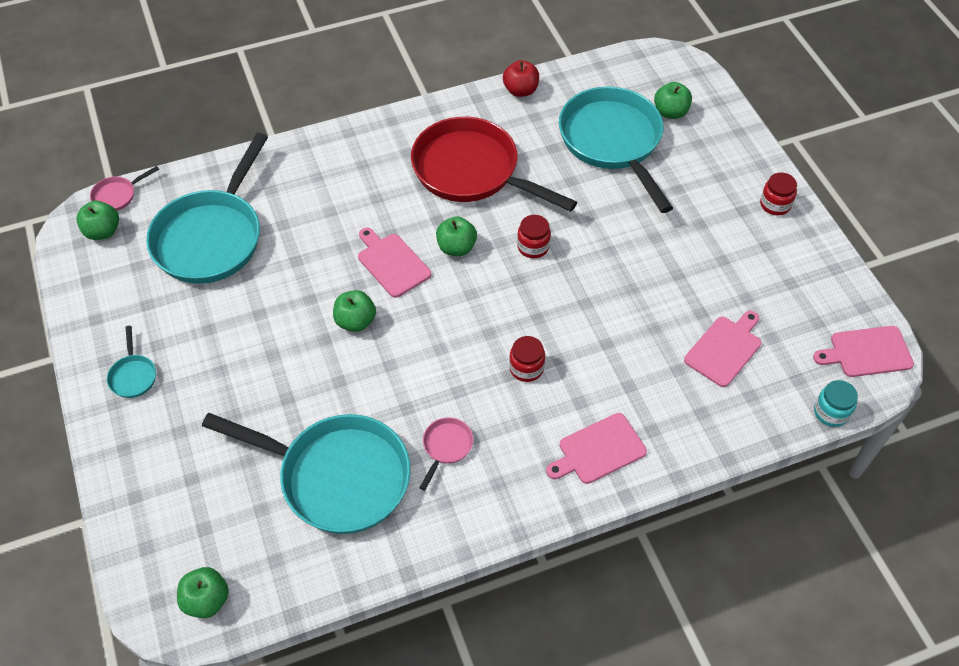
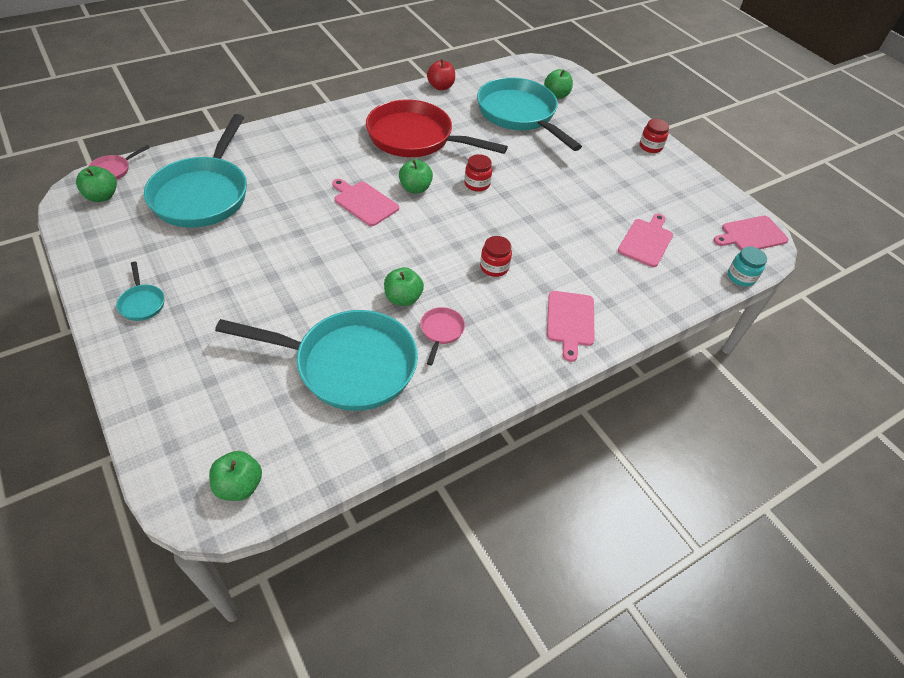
camera: 15 degrees left, 5 degrees down
green apple [333,290,376,332] -> green apple moved to [384,267,424,306]
pink cutting board [546,413,647,484] -> pink cutting board turned 45 degrees counterclockwise [547,291,595,362]

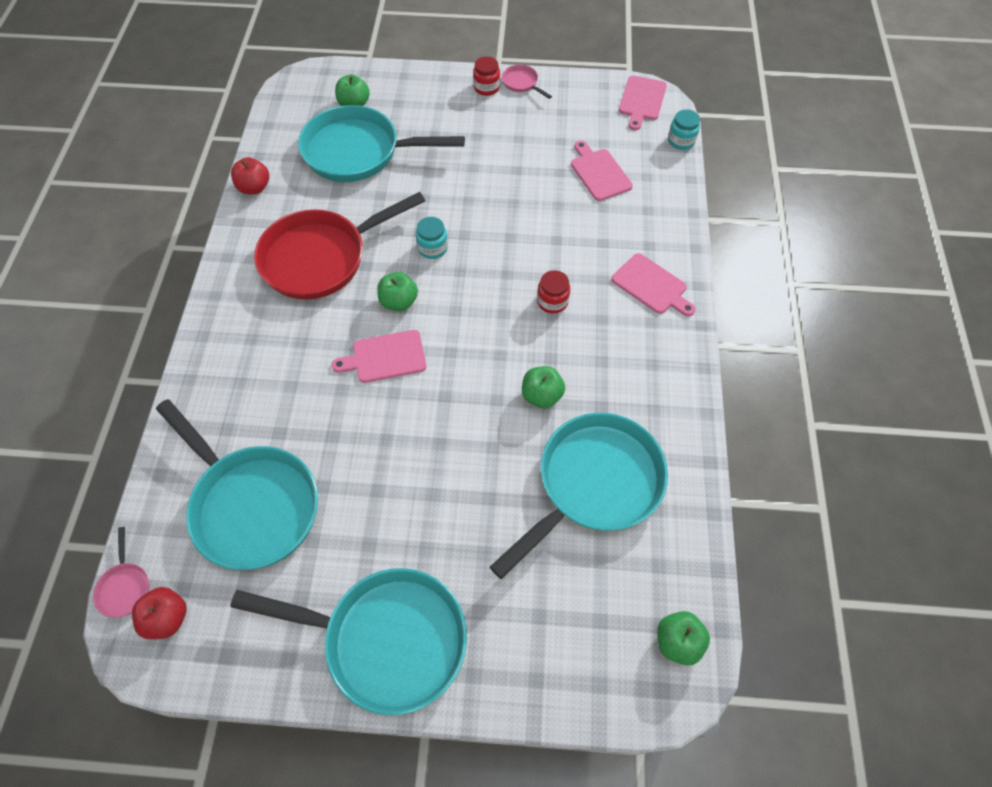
camera: 50 degrees left, 10 degrees up
green apple [76,166,117,202] -> red apple [132,587,187,639]
turquoise pan [116,262,165,321] -> turquoise pan [230,568,467,715], size x2.50
pink pan [420,307,465,365] -> pink pan moved to [502,65,552,99]
red jar [464,154,492,192] -> turquoise jar [416,217,448,259]

